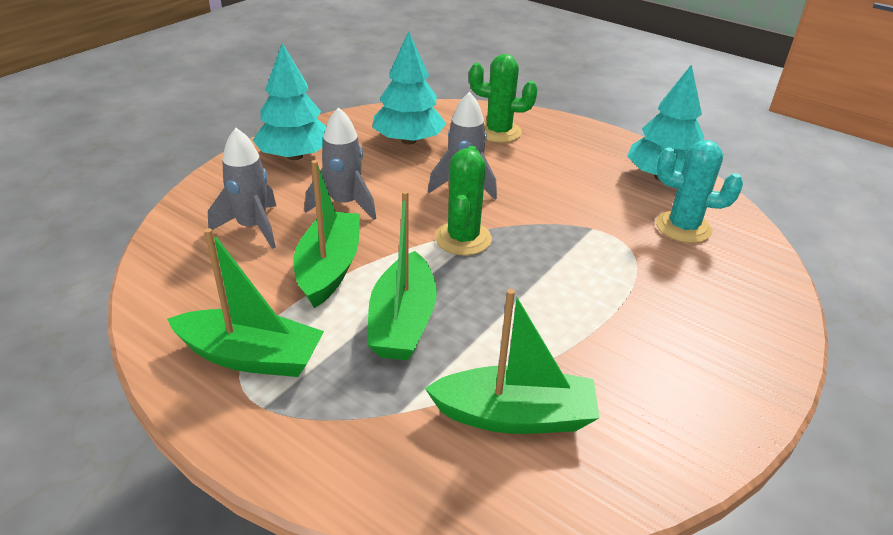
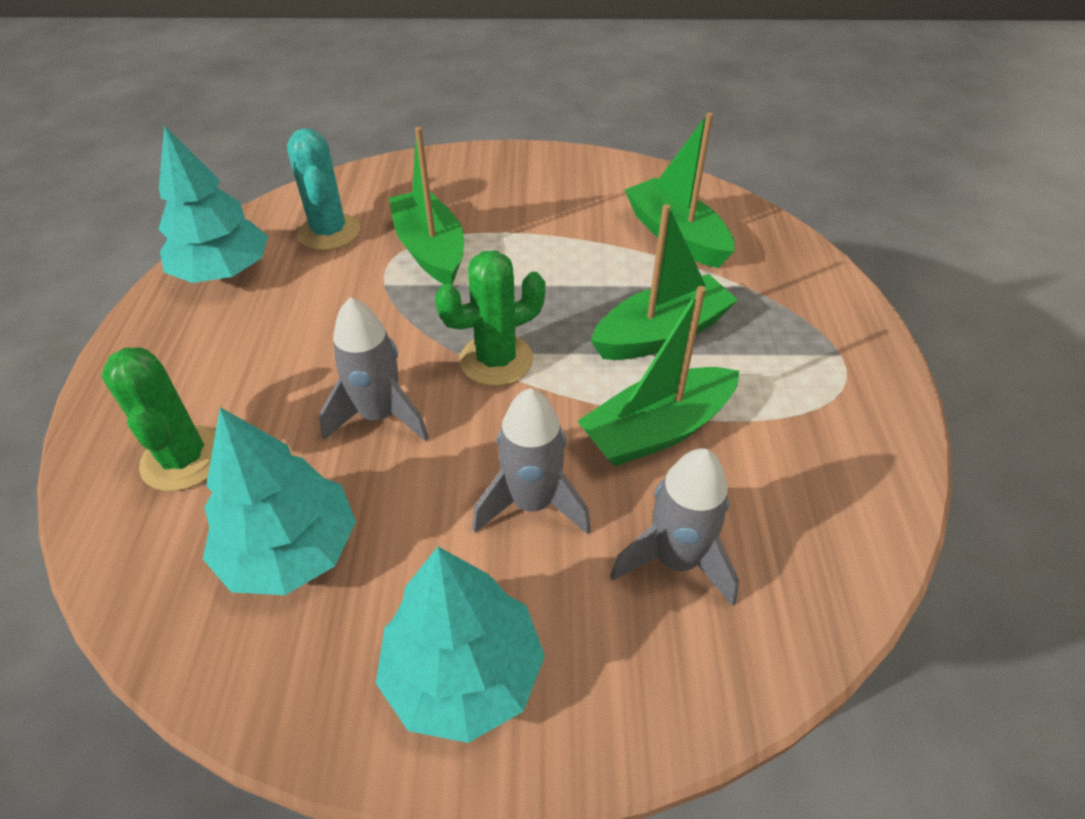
camera: 125 degrees left, 10 degrees up
green boat [167,228,324,377] -> green boat moved to [389,127,464,285]

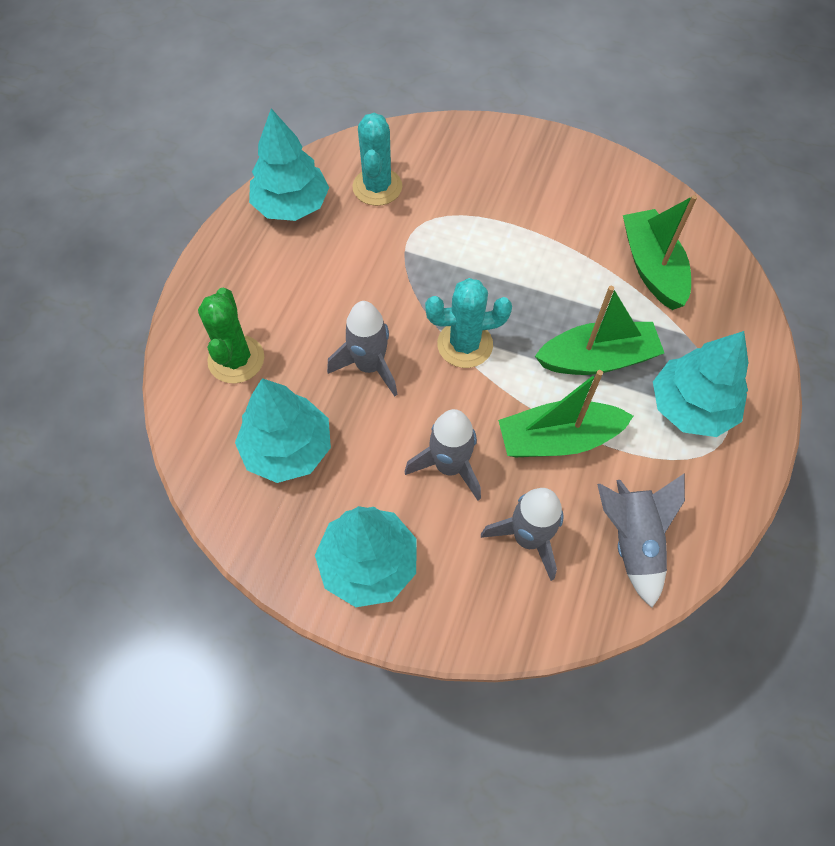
camera: 20 degrees right, 15 degrees up
green boat [389,127,464,285] -> none
green cactus [435,250,546,386] -> turquoise cactus [425,278,512,368]
none -> grey rocket [597,473,685,608]
none -> turquoise tree [653,331,748,437]

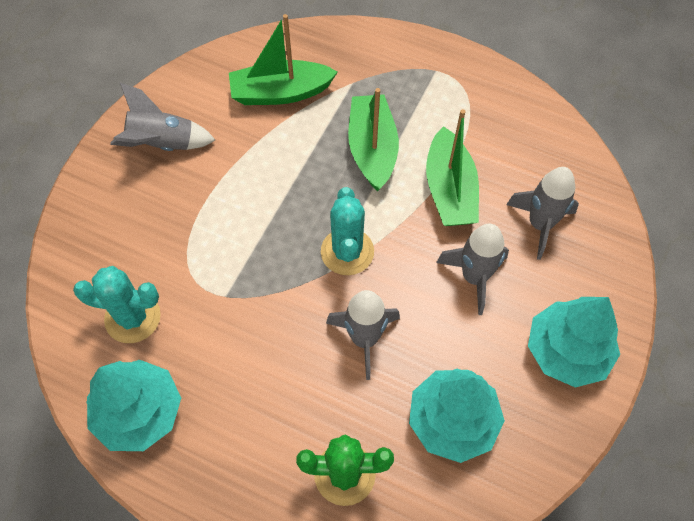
camera: 85 degrees left, 0 degrees up
grey rocket [597,473,685,608] -> grey rocket moved to [110,83,215,151]
turquoise tree [653,331,748,437] -> none

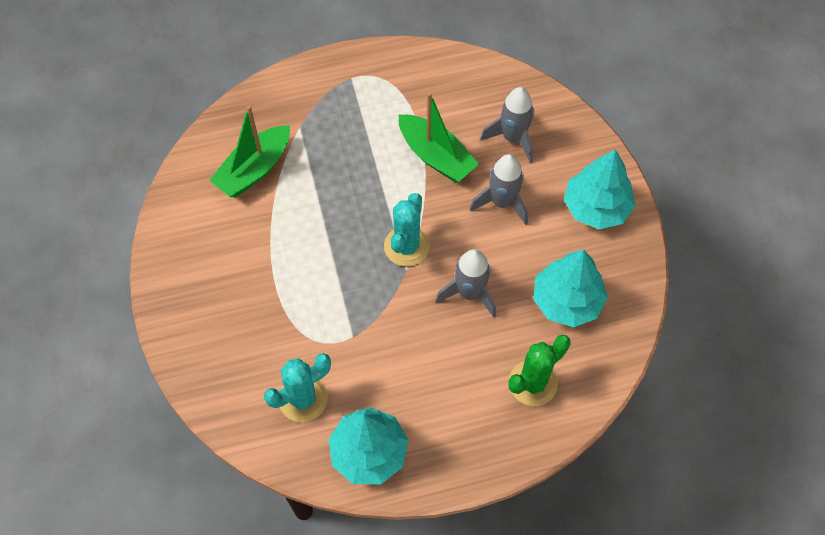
camera: 40 degrees left, 0 degrees up
grey rocket [110,83,215,151] -> none
turquoise cactus [321,187,374,275] -> turquoise cactus turned 60 degrees clockwise [384,193,430,266]
green boat [348,88,399,191] -> none

